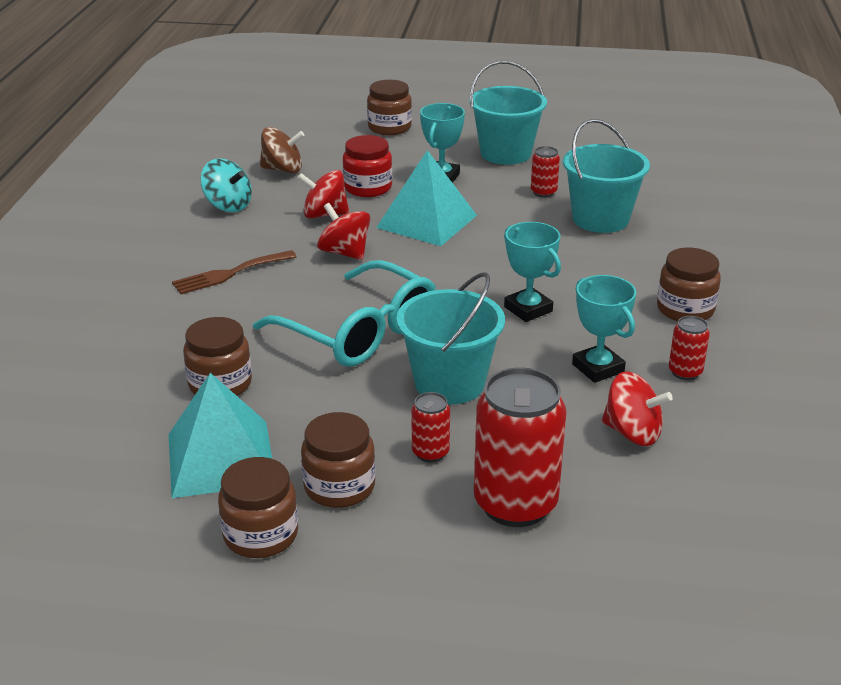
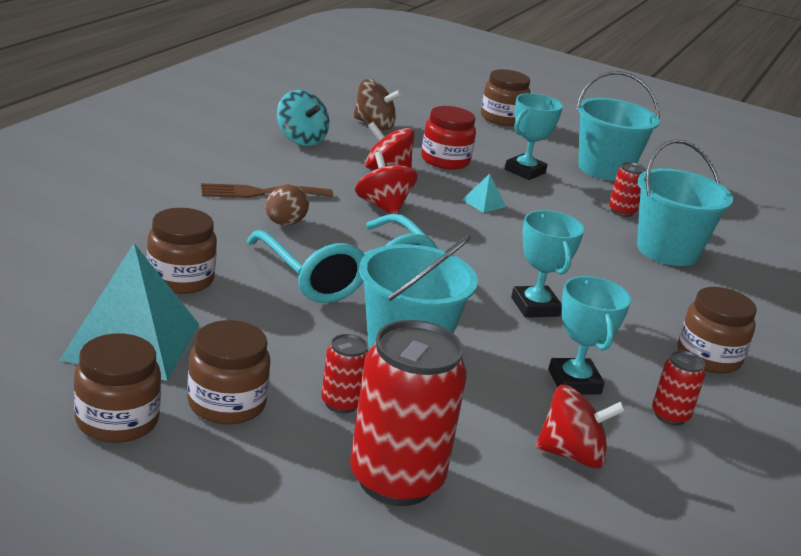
camera: 15 degrees right, 5 degrees down
turquoise pyramid [376,150,477,246] -> turquoise pyramid [462,173,506,213], size x0.40
red spinning top [602,372,673,446] -> red spinning top turned 45 degrees counterclockwise [535,385,626,468]
none -> brown egg [266,184,309,226]

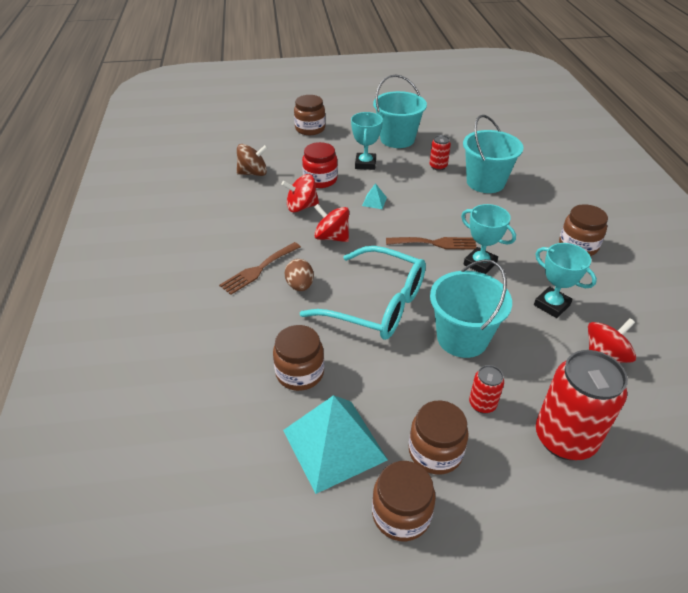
camera: 30 degrees left, 15 degrees up
turquoise spinning top [277,90,329,146] -> none
red can [652,350,705,426] -> none
none -> brown fork [386,237,476,250]

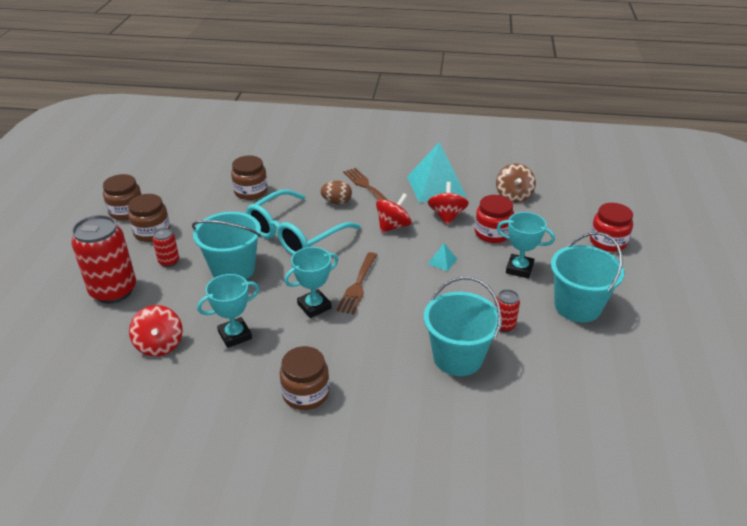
camera: 105 degrees right, 5 degrees down
turquoise pyramid [283,395,388,494] -> turquoise pyramid moved to [407,142,467,203]
brown jar [294,95,325,135] -> red jar [590,203,633,252]

